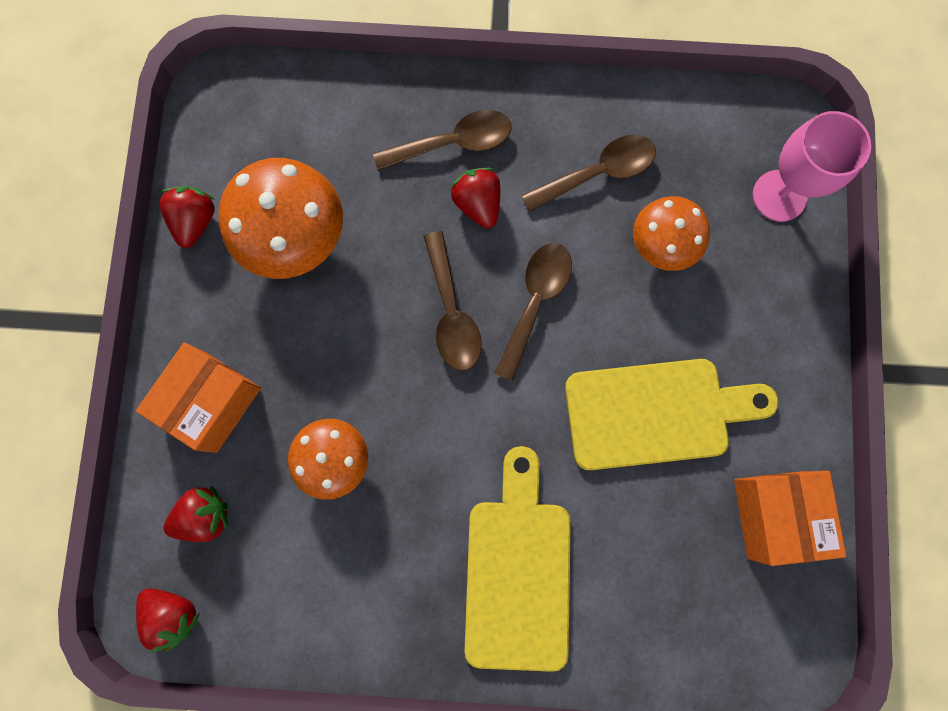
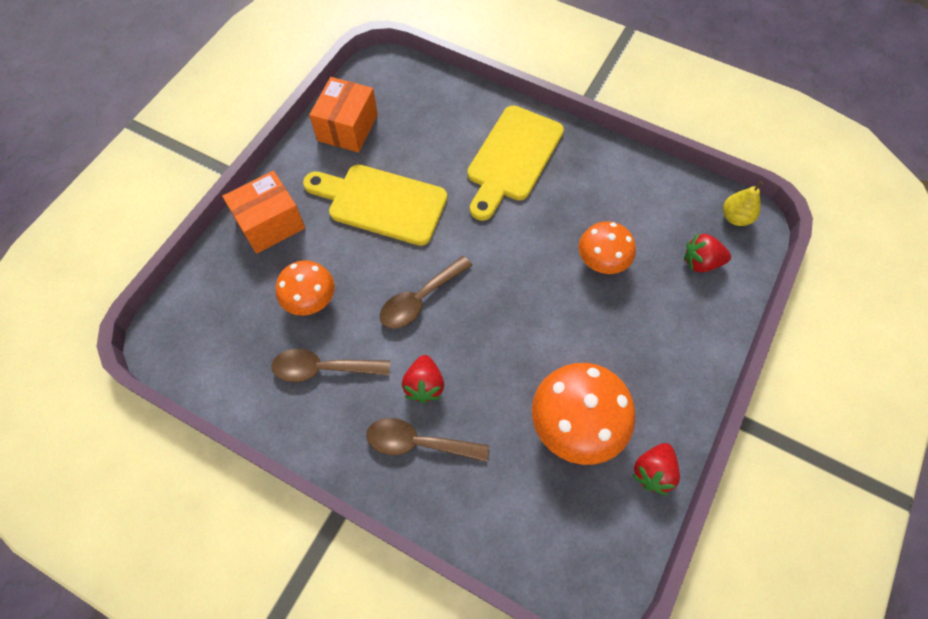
camera: 155 degrees left, 15 degrees down
orange box [136,342,261,453] -> orange box moved to [222,171,305,254]
red strawberry [136,588,200,653] -> yellow pear [723,181,763,226]
brown spoon [424,231,482,370] -> none
pink goblet [753,111,871,222] -> none

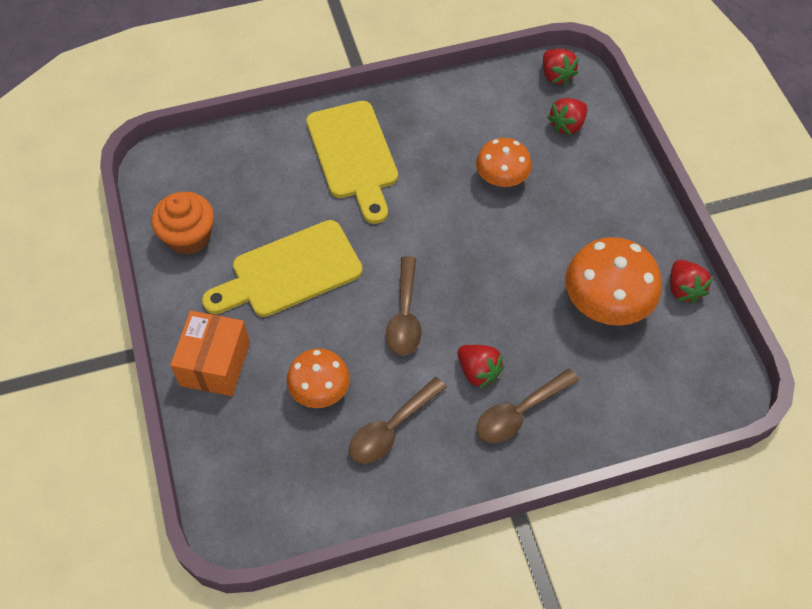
camera: 45 degrees left, 5 degrees down
orange box [309,77,378,153] -> orange cupcake [151,192,214,255]
yellow pear [723,181,763,226] -> red strawberry [543,49,579,85]

